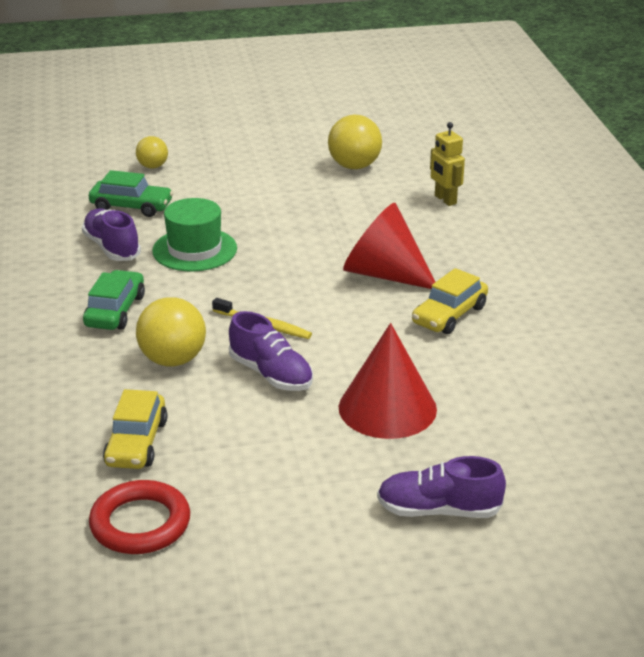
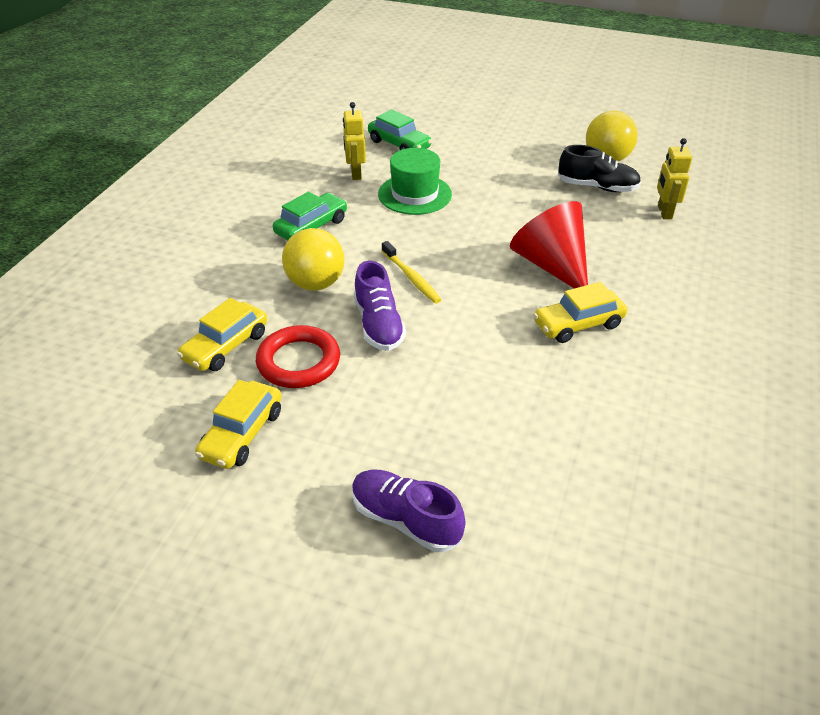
camera: 30 degrees right, 10 degrees up
purple shoe [82,208,141,261] -> yellow robot [343,102,366,180]
red ring [89,480,190,554] -> red ring moved to [256,325,340,388]
yellow ball [136,136,168,168] -> none
red cone [339,323,437,439] -> none
none -> yellow car [195,380,282,469]
none -> black shoe [558,145,641,192]

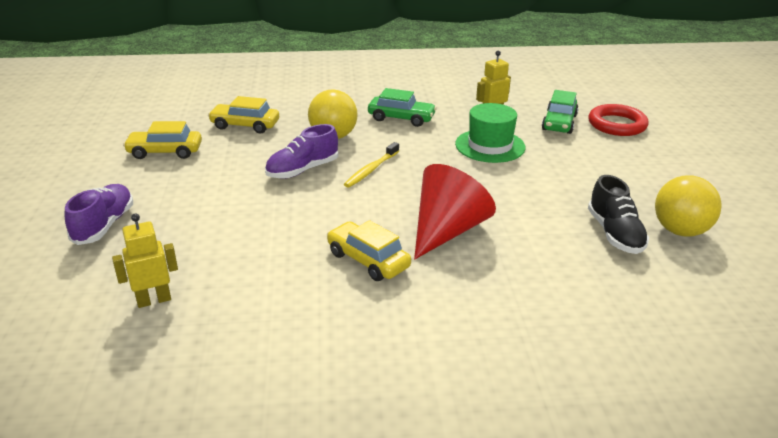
camera: 65 degrees right, 10 degrees down
red ring [256,325,340,388] -> red ring moved to [588,104,649,136]
yellow robot [657,138,692,219] -> yellow robot moved to [112,213,178,308]

